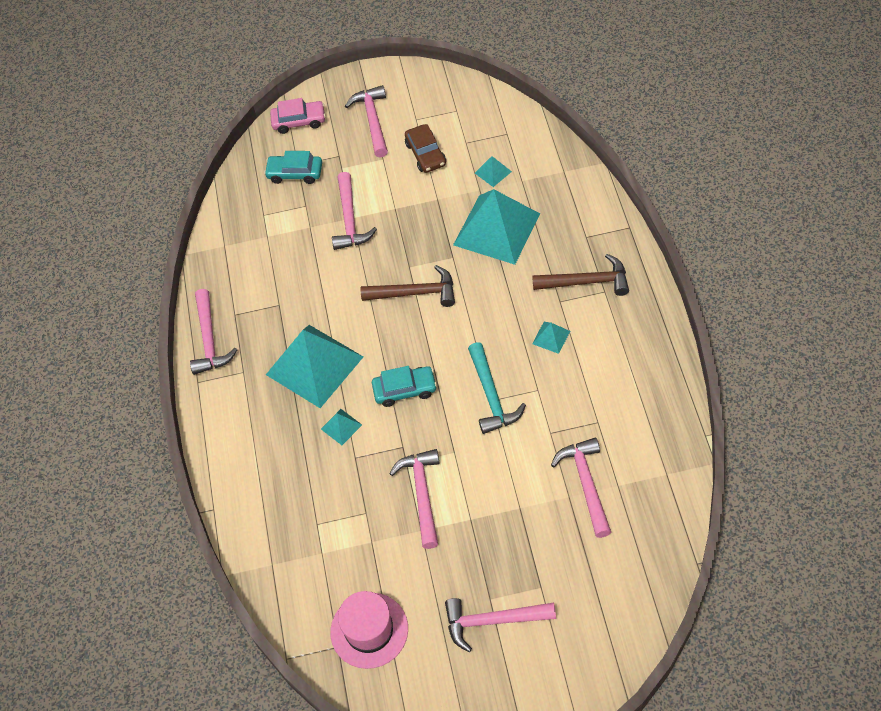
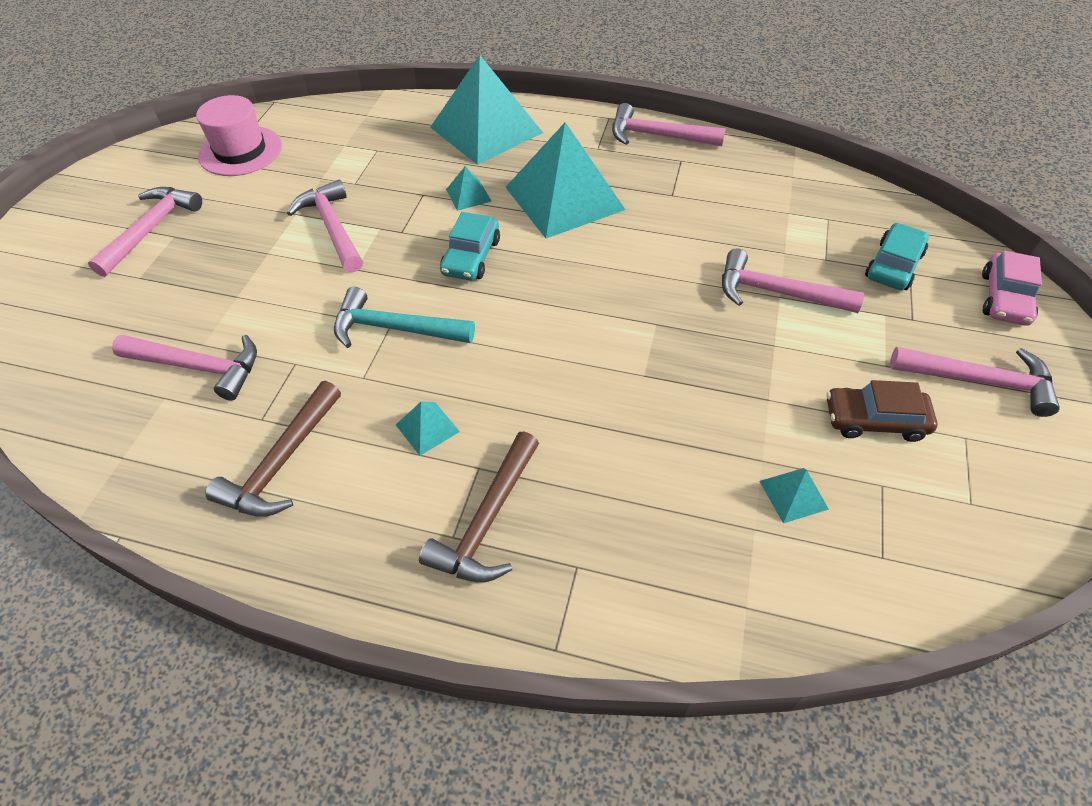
camera: 110 degrees right, 5 degrees down
brown hammer [361,265,455,307] -> brown hammer moved to [205,381,341,516]
pink hammer [389,449,439,549] -> pink hammer turned 135 degrees counterclockwise [287,180,363,273]
turquoise pyramid [453,189,540,265] -> turquoise pyramid moved to [430,55,543,165]

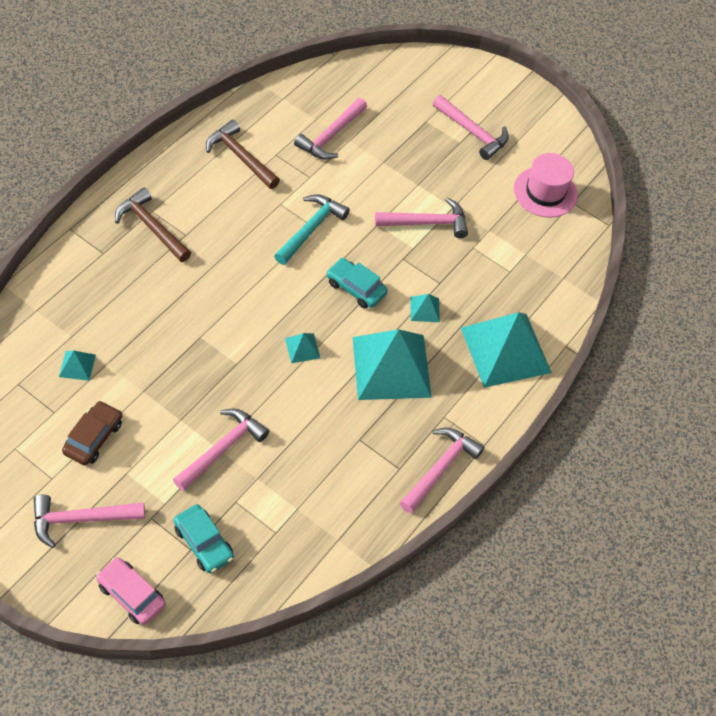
camera: 105 degrees right, 5 degrees up
turquoise pyramid [396,401,460,456] -> turquoise pyramid moved to [285,333,320,363]
pink hammer [890,347,1060,417] -> pink hammer turned 45 degrees clockwise [34,495,145,548]

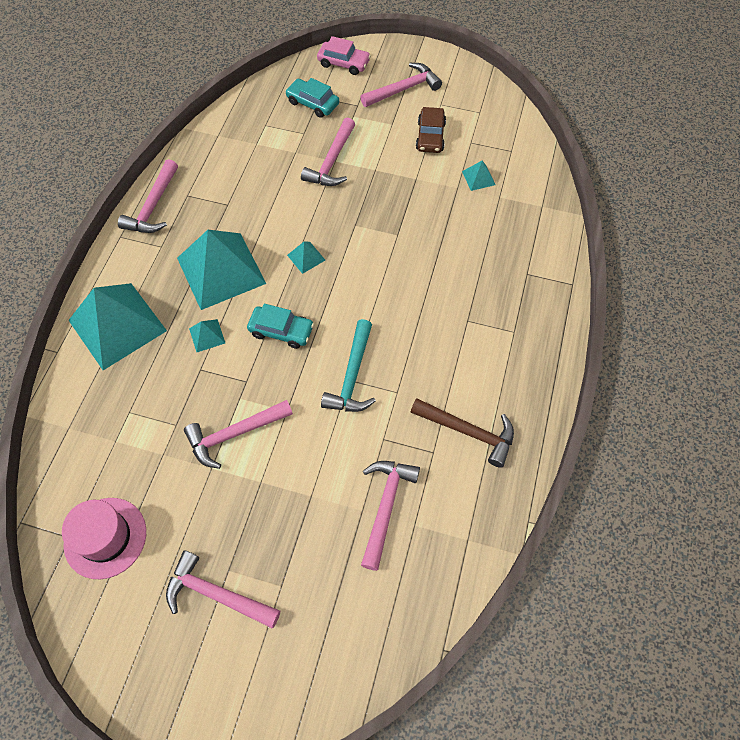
camera: 165 degrees right, 5 degrees up
brown hammer [115,188,191,262] -> none

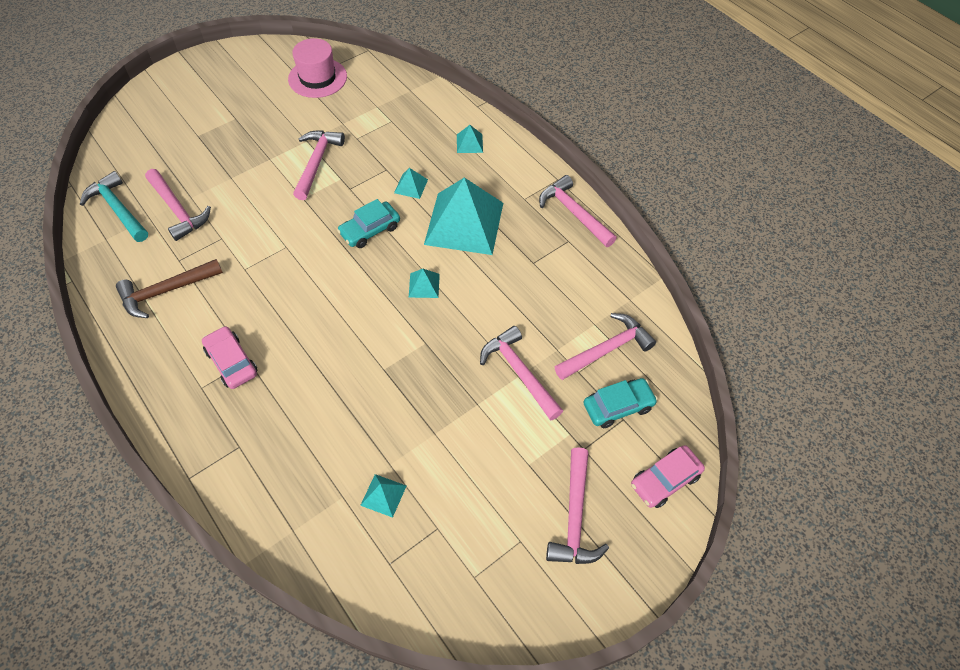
camera: 125 degrees right, 5 degrees down
turquoise pyramid [68,283,167,370] -> turquoise pyramid [457,125,483,153], size x0.41
pink hammer [166,550,280,629] -> pink hammer moved to [555,313,656,380]
turquoise hammer [321,319,376,412] -> turquoise hammer moved to [80,171,148,242]
brown car [416,107,446,153] -> none
none -> pink car [202,326,258,389]

